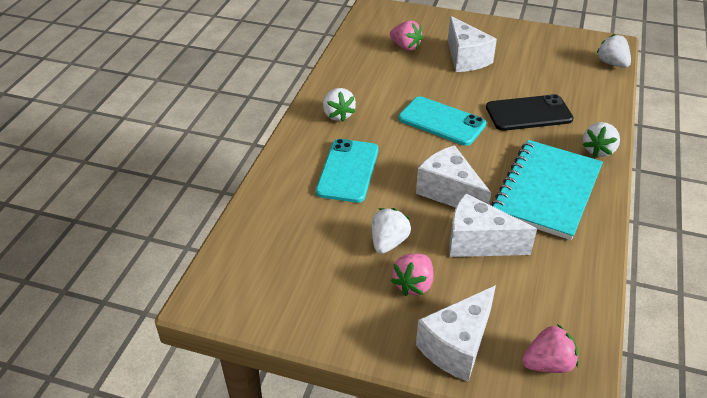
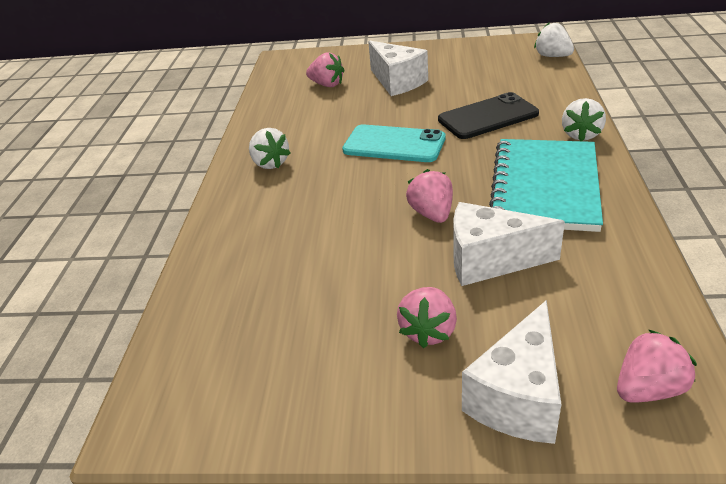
camera: 10 degrees left, 5 degrees down
turquoise phone [316,139,378,203] -> none
white strawberry [372,208,411,254] -> none
white cheese [416,145,491,208] -> pink strawberry [406,169,453,223]

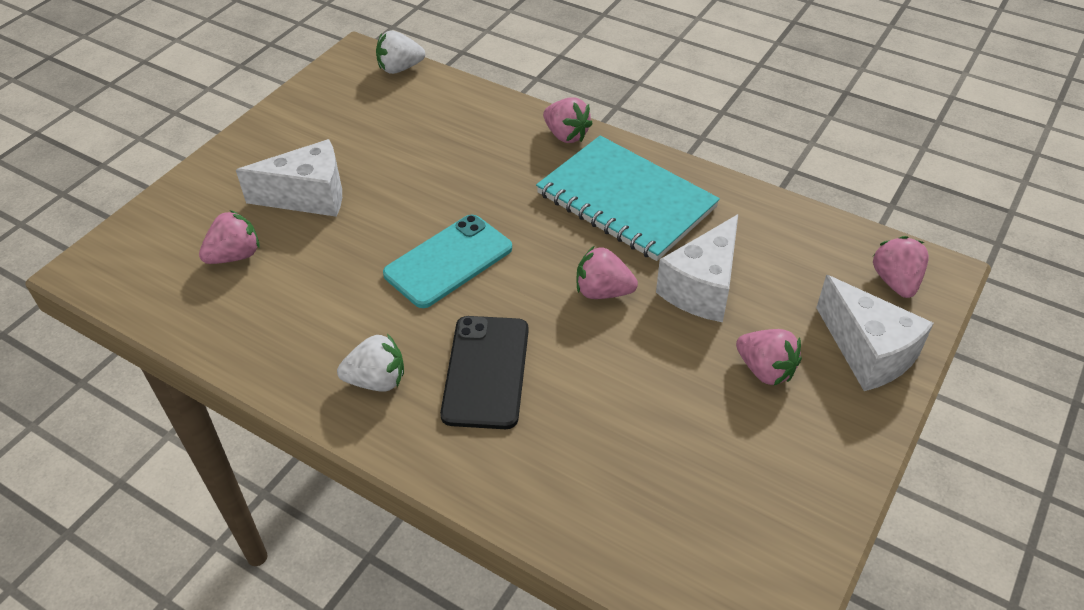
camera: 65 degrees left, 10 degrees up
black phone [438,92,539,139] -> black phone moved to [440,316,529,429]
white strawberry [562,98,606,141] -> pink strawberry [543,97,593,143]

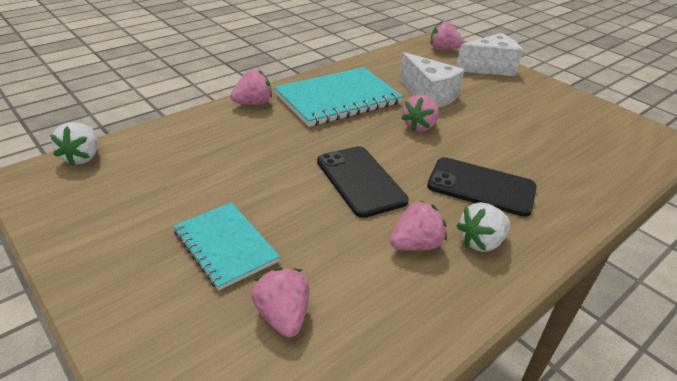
camera: 75 degrees left, 10 degrees down
white cheese [236,139,342,217] -> turquoise notebook [173,202,280,290]
white strawberry [337,334,404,392] -> white strawberry turned 135 degrees counterclockwise [456,202,510,252]
turquoise phone [383,215,512,308] -> black phone [317,146,409,218]
pink strawberry [736,329,802,386] -> pink strawberry moved to [390,200,447,251]

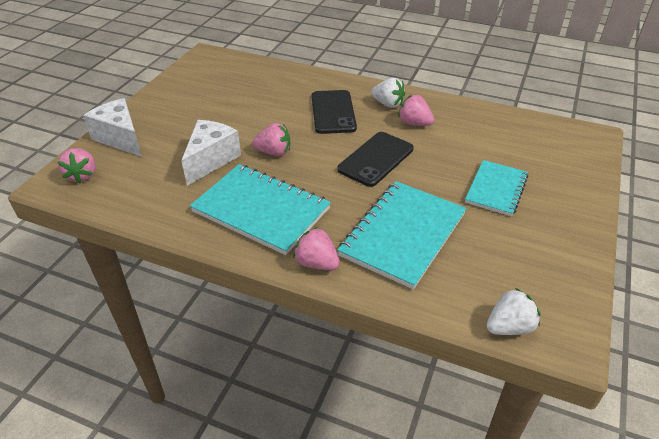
camera: 115 degrees left, 5 degrees up
pink strawberry [251,267,310,337] -> none
none -> turquoise notebook [337,181,466,290]

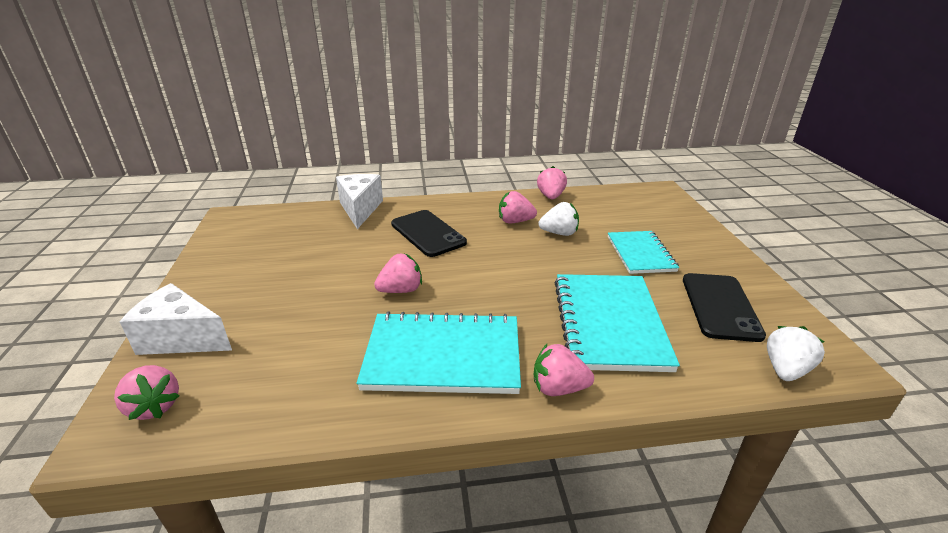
camera: 30 degrees left, 10 degrees down
white cheese [181,120,241,186] -> white cheese moved to [336,174,383,229]
black phone [337,132,414,187] -> black phone moved to [683,273,766,342]
white strawberry [371,78,405,108] -> white strawberry moved to [539,202,579,236]
none -> pink strawberry [537,166,567,199]

